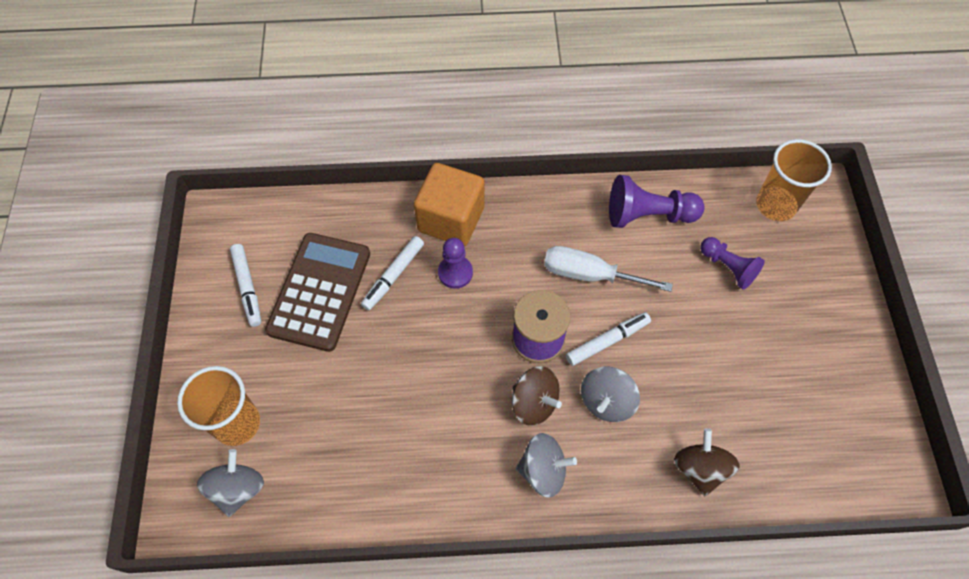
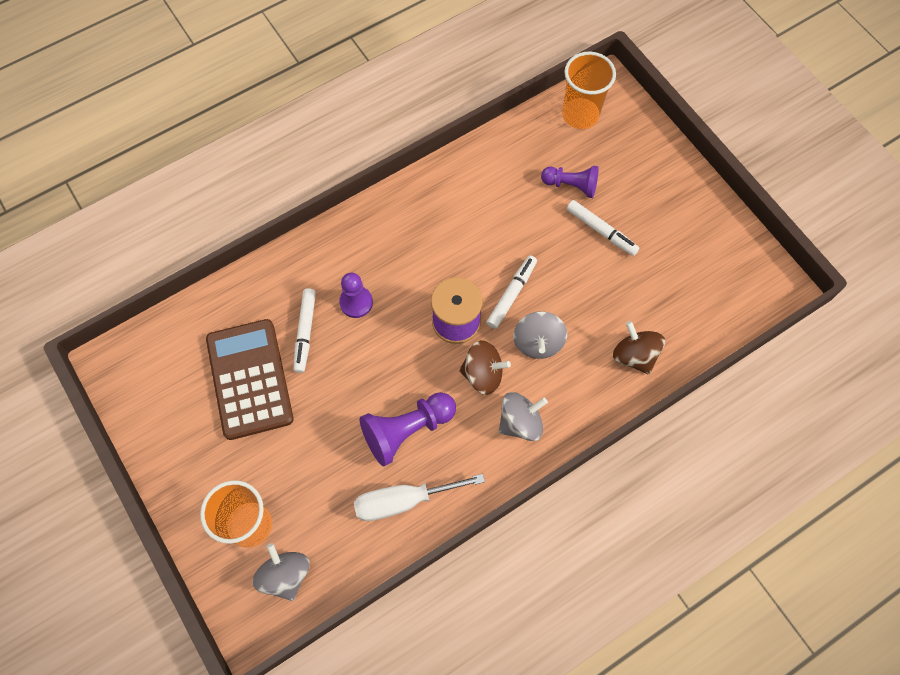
camera: 30 degrees left, 5 degrees up
white marker [230,244,261,327] -> white marker moved to [566,200,639,256]
orange cube [414,163,484,246] -> none
white screwdriver [544,246,673,292] -> white screwdriver moved to [354,474,485,521]
purple pawn [609,175,705,228] -> purple pawn moved to [359,392,456,467]

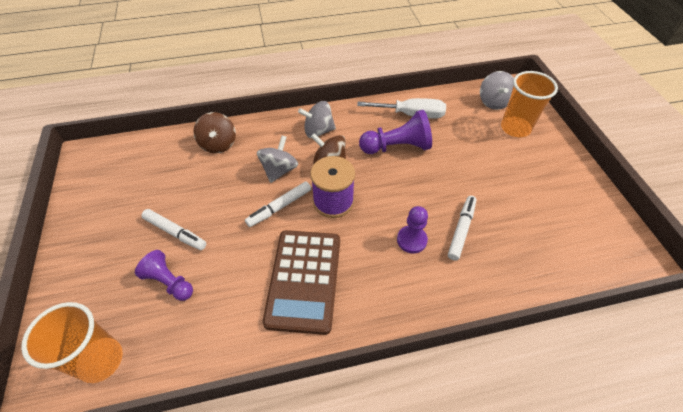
camera: 160 degrees left, 15 degrees down
brown calculator [206,319,294,440] -> brown calculator moved to [263,230,340,335]
white marker [566,200,639,256] -> white marker turned 150 degrees clockwise [141,209,206,250]

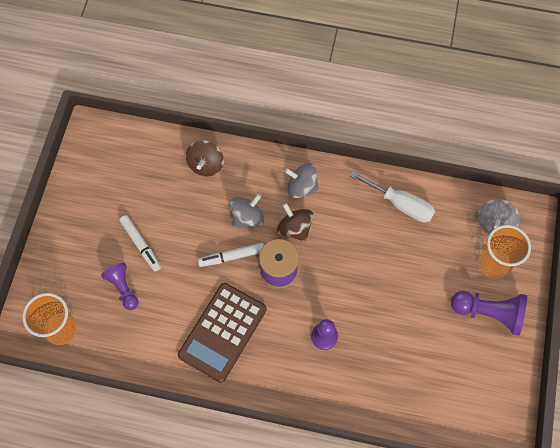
camera: 25 degrees right, 15 degrees up
purple pawn [359,110,432,154] -> purple pawn moved to [451,291,527,336]
white marker [448,196,476,261] -> none

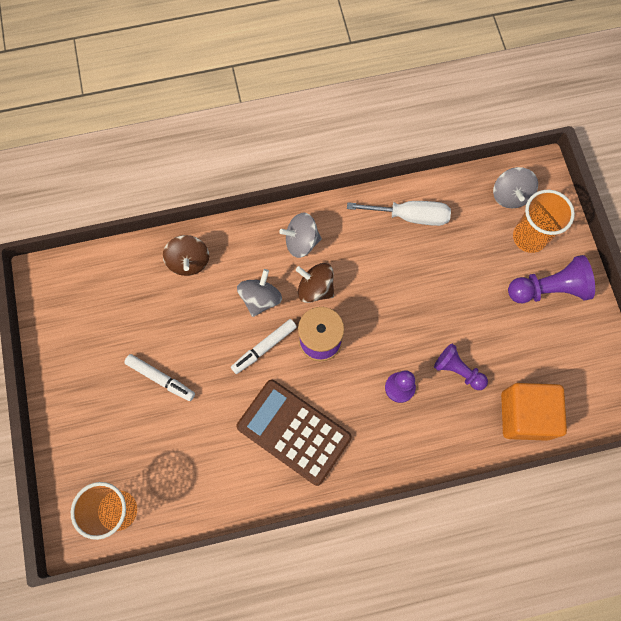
camera: 25 degrees left, 5 degrees up
purple pawn [101,263,139,310] -> purple pawn moved to [434,344,488,390]
brown calculator [178,283,266,383] -> brown calculator turned 120 degrees clockwise [237,380,352,486]
none -> orange cube [501,383,567,441]

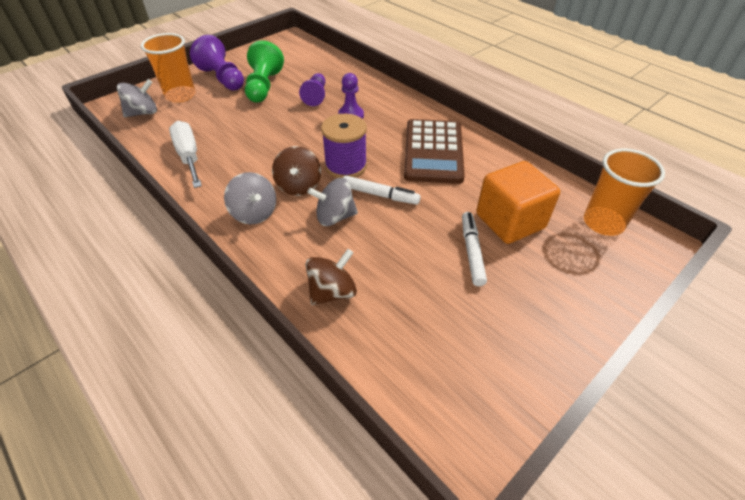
camera: 120 degrees left, 25 degrees down
orange cube [501,383,567,441] -> orange cube moved to [476,161,560,244]
none -> green pawn [245,40,284,102]

